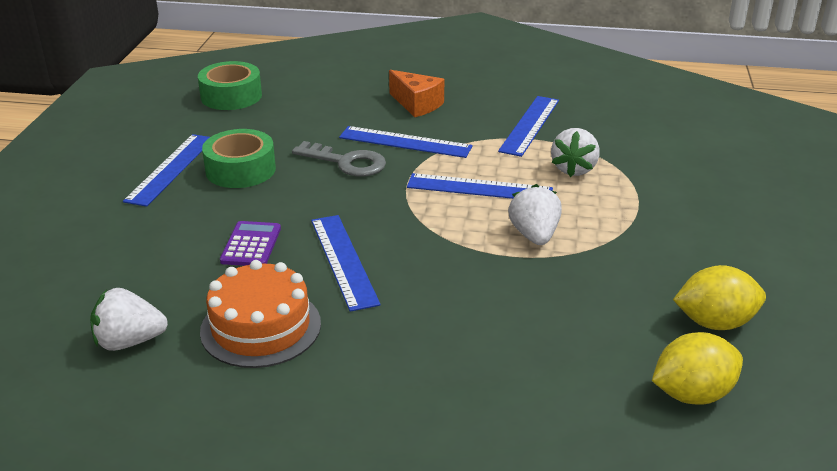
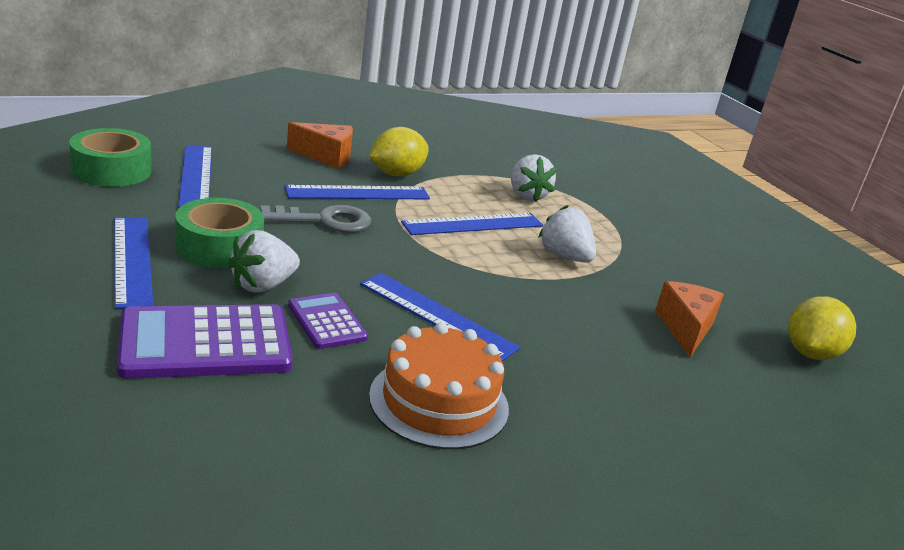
camera: 40 degrees left, 5 degrees down
white strawberry [90,288,168,351] -> white strawberry moved to [228,230,300,293]
blue ruler [498,96,559,157] -> blue ruler moved to [178,145,212,208]
yellow lemon [673,265,766,330] -> yellow lemon moved to [369,127,429,176]
none -> purple calculator [117,304,292,379]
none -> orange cheese [655,281,724,357]

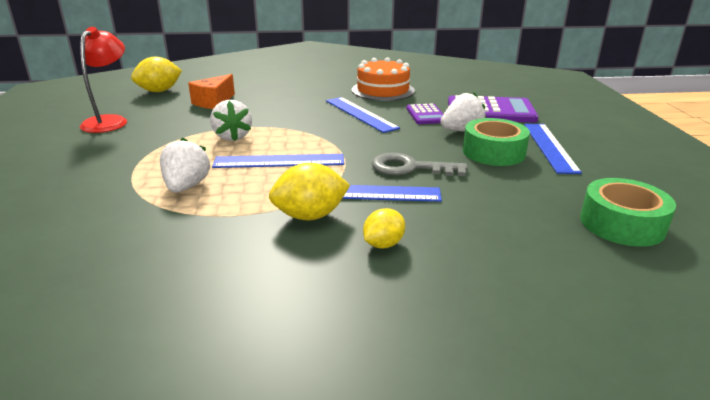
camera: 155 degrees left, 0 degrees up
blue ruler [178,145,212,208] -> none
orange cheese [287,122,353,169] -> yellow lemon [363,208,405,248]
none -> red lamp [80,27,127,133]

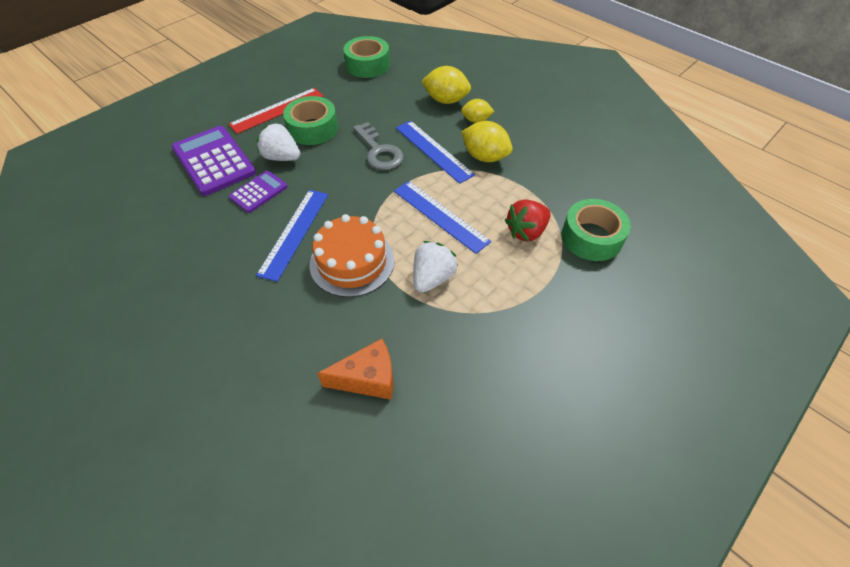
camera: 130 degrees left, 25 degrees up
red lamp [80,27,127,133] -> none
yellow lemon [131,57,182,92] -> yellow lemon moved to [421,66,471,104]
white strawberry [160,137,210,193] -> red strawberry [505,199,551,242]
orange cake [352,57,415,101] -> orange cake moved to [310,214,394,297]
blue ruler [524,124,582,174] -> red ruler [229,88,324,134]
none -> green tape [562,199,631,261]

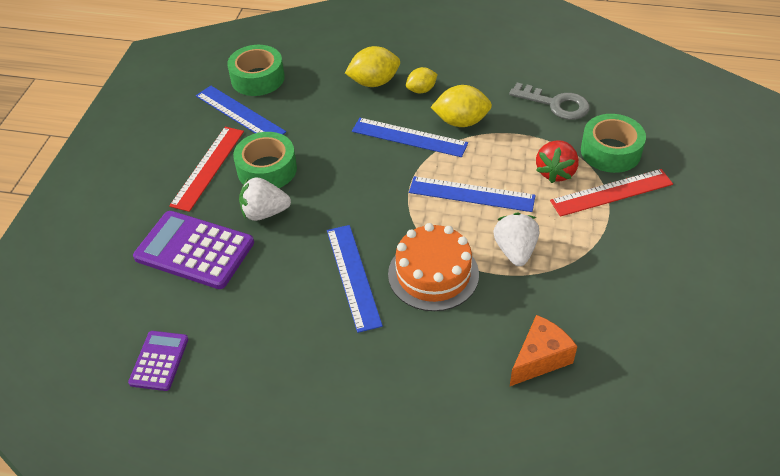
camera: 30 degrees left, 5 degrees down
purple calculator [229,171,288,213] -> purple calculator moved to [128,331,188,391]
grey key [353,122,404,170] -> grey key moved to [509,83,590,120]
none -> blue ruler [196,86,286,135]
none -> red ruler [550,169,673,217]

